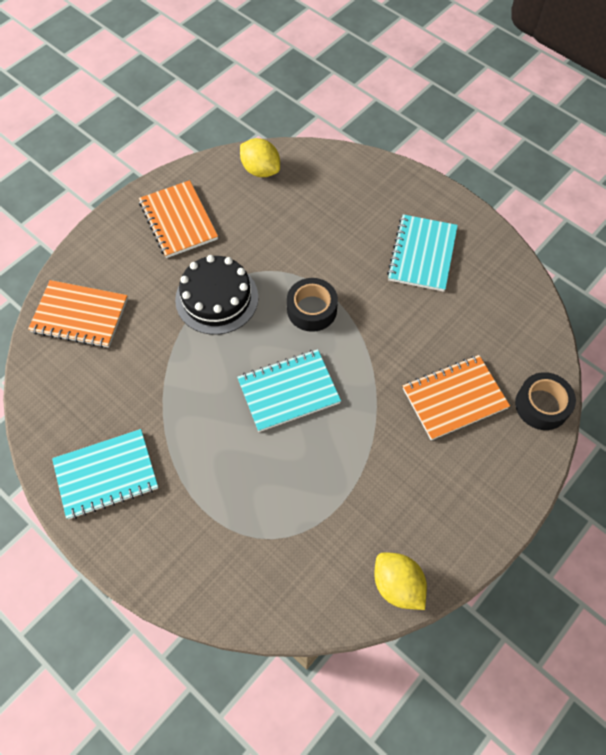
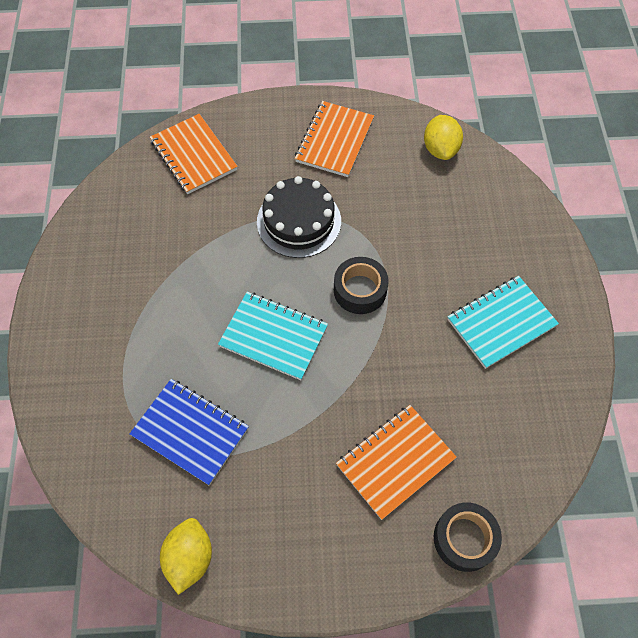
camera: 45 degrees right, 0 degrees up
turquoise notebook [52,429,158,519] -> none
orange notebook [403,355,510,440] -> orange notebook turned 60 degrees counterclockwise [336,405,457,520]
none -> blue notebook [129,379,249,486]

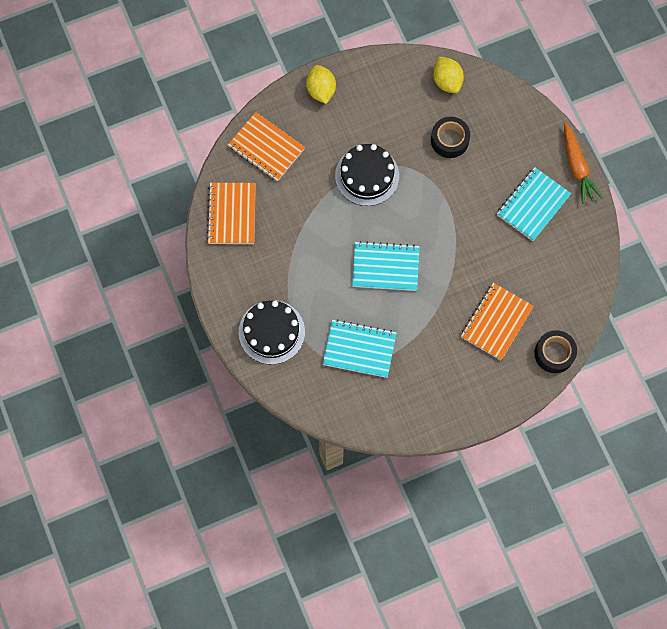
camera: 20 degrees left, 10 degrees up
blue notebook [129,379,249,486] -> turquoise notebook [323,319,397,378]
yellow lemon [160,518,212,595] -> yellow lemon moved to [306,65,336,104]
orange notebook [295,101,374,177] -> orange notebook moved to [207,183,256,244]
black tape [334,257,389,314] -> black tape moved to [431,117,470,158]
none -> black cake [239,300,305,364]
none -> orange carrot [564,123,603,204]

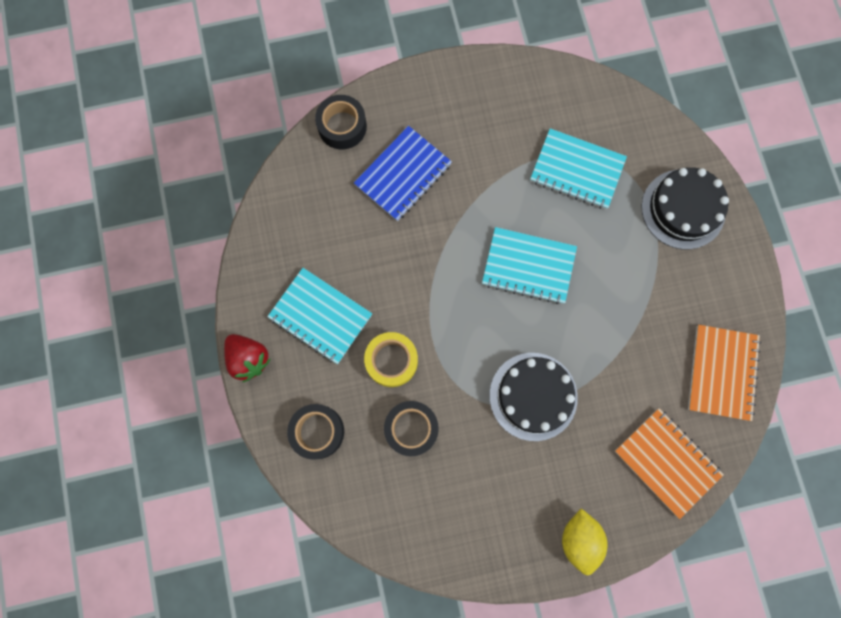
camera: 170 degrees left, 5 degrees up
yellow lemon [433,57,464,93] -> none
orange notebook [461,283,534,360] -> blue notebook [354,126,452,221]
turquoise notebook [497,167,571,241] -> turquoise notebook turned 75 degrees clockwise [267,268,372,364]
orange carrot [564,123,603,204] -> red strawberry [224,334,271,382]
none -> black tape [287,404,344,460]
none -> yellow tape [364,332,418,387]

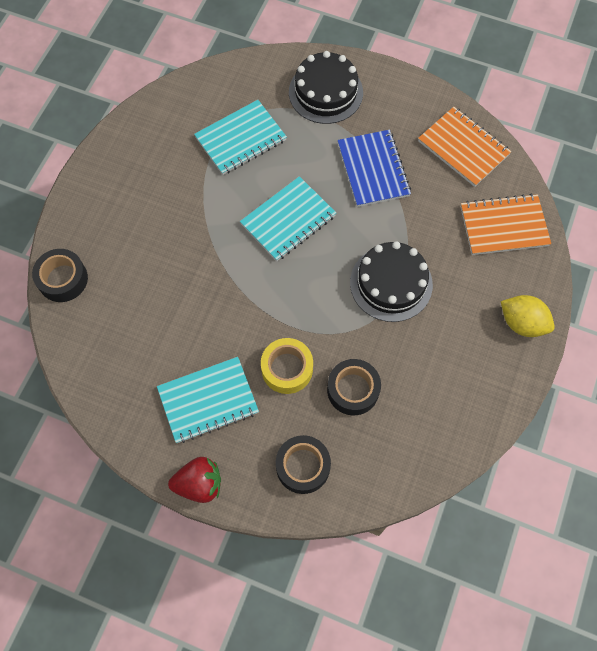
camera: 55 degrees left, 10 degrees down
blue notebook [354,126,452,221] -> blue notebook moved to [337,130,411,207]

